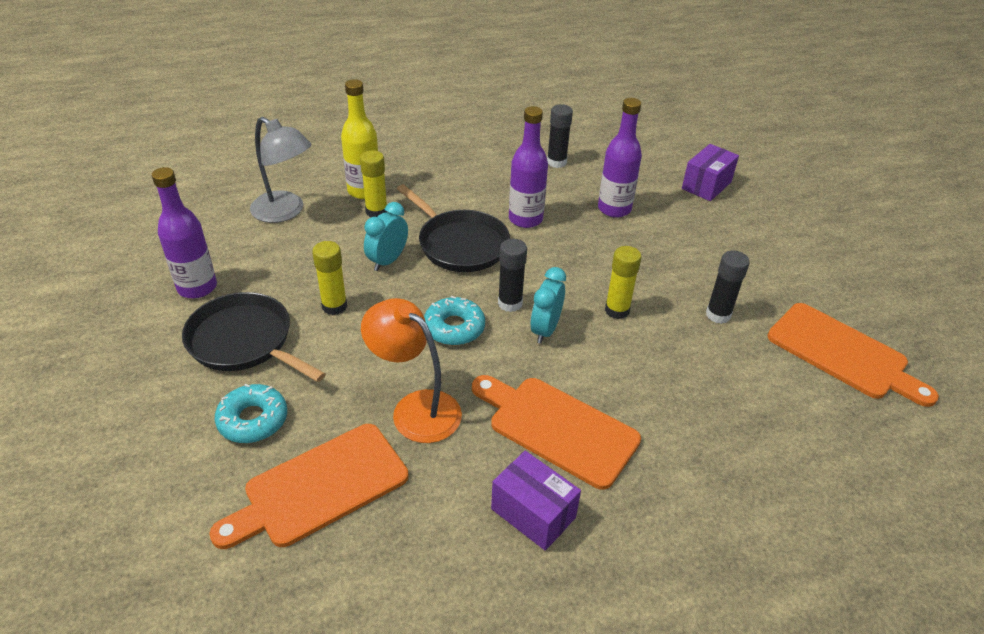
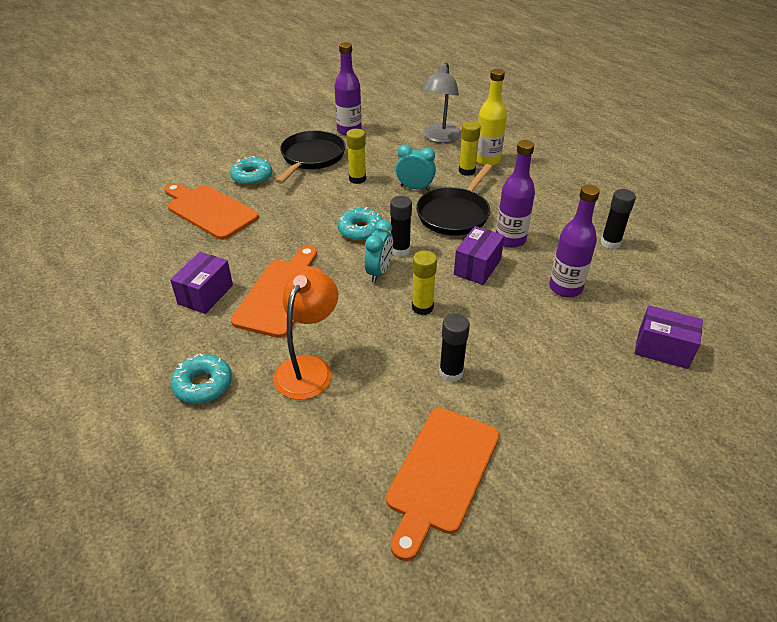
camera: 75 degrees right, 0 degrees up
orange lamp [361,298,462,443] -> orange lamp moved to [273,270,338,400]
turquoise clock [530,267,566,344] -> turquoise clock turned 105 degrees clockwise [365,220,393,283]
none -> turquoise donut [171,353,232,404]
none -> purple box [454,226,505,285]

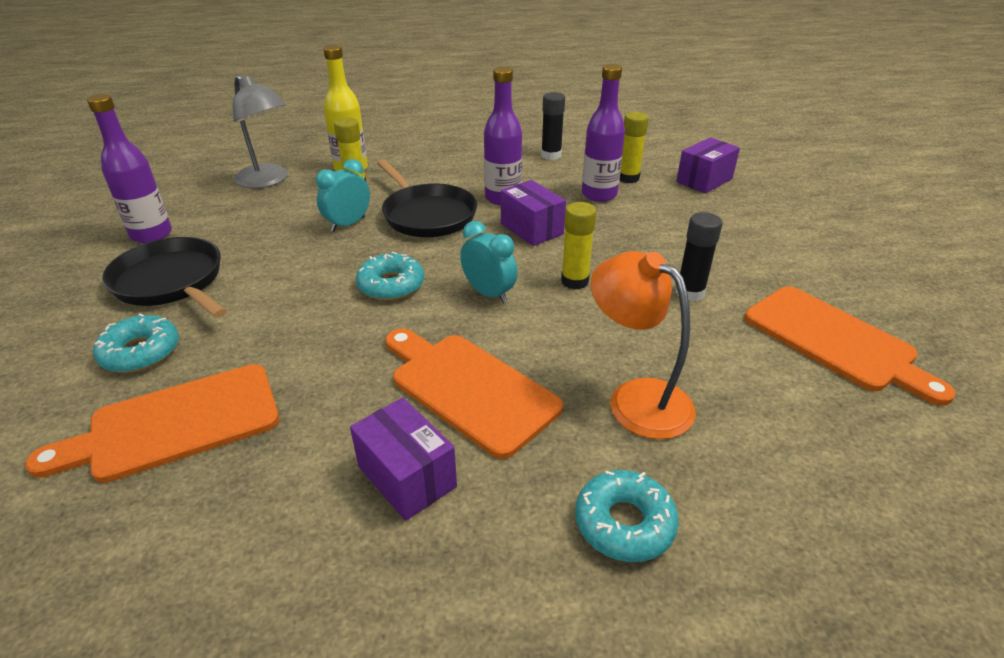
camera: 65 degrees left, 5 degrees down
yellow glue stick [346,129,366,184] -> yellow glue stick moved to [620,112,649,183]
black glue stick [390,196,412,257] -> none

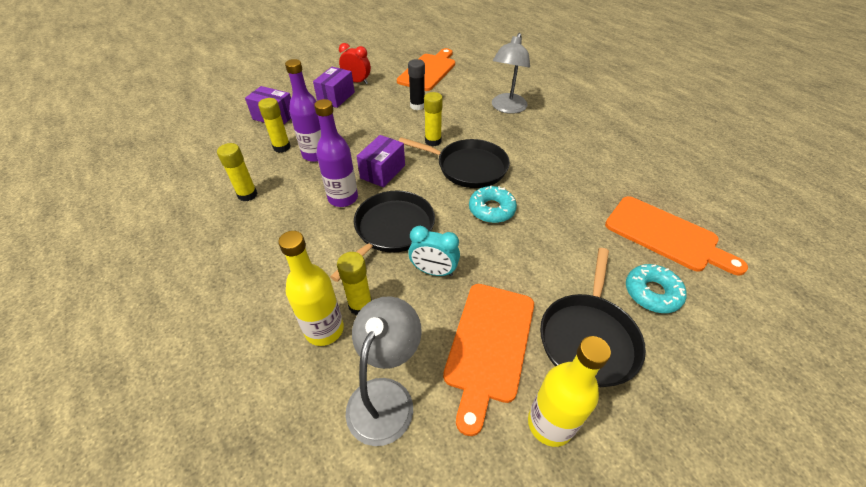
camera: 115 degrees left, 10 degrees up
purple bottle [87,94,172,243] -> yellow bottle [528,336,611,447]
purple box [350,398,457,521] -> purple box moved to [313,67,355,108]
orange cutting board [385,328,563,459] -> orange cutting board moved to [443,284,534,436]
turquoise clock [460,221,518,303] -> black pan [398,137,510,188]
black glue stick [541,92,565,160] -> yellow glue stick [217,143,257,201]
turquoise donut [575,470,679,562] -> none
orange lamp [591,251,696,439] -> grey lamp [492,33,530,114]
none -> red clock [339,43,371,84]

